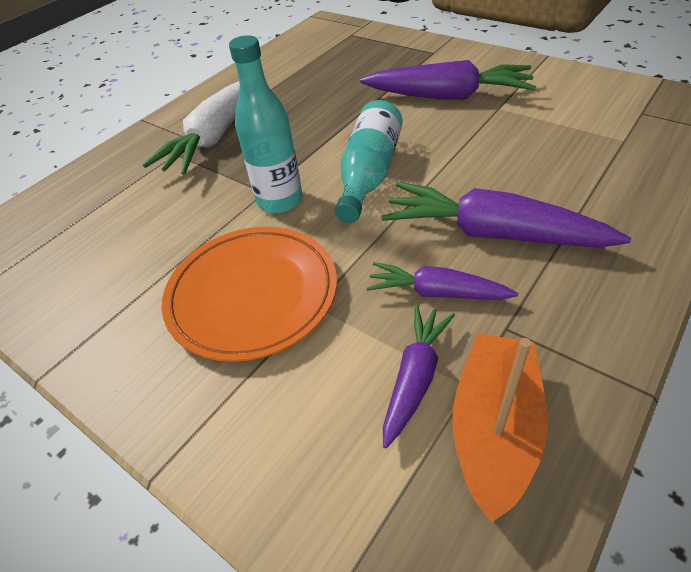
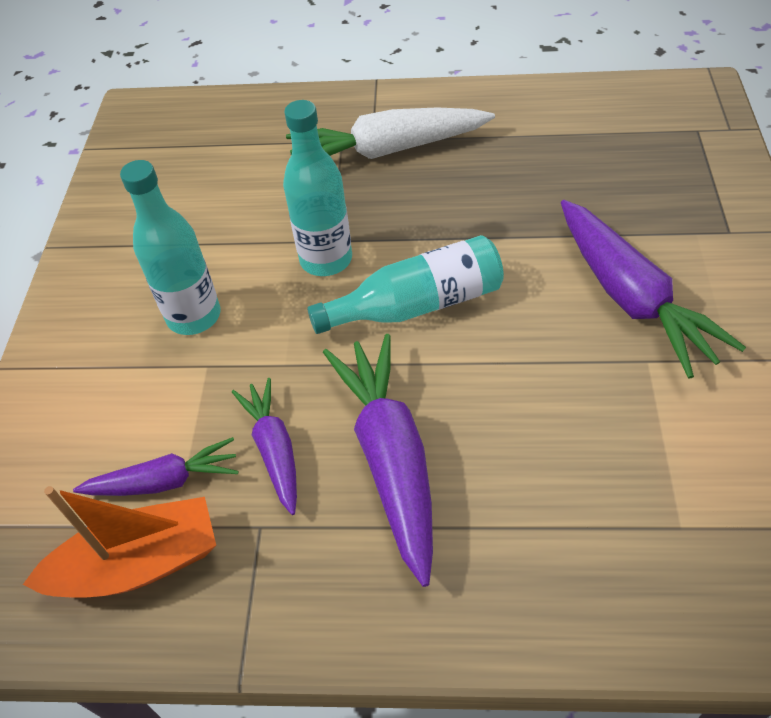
camera: 55 degrees right, 5 degrees up
orange plate [162,227,337,362] -> turquoise bottle [120,160,220,335]

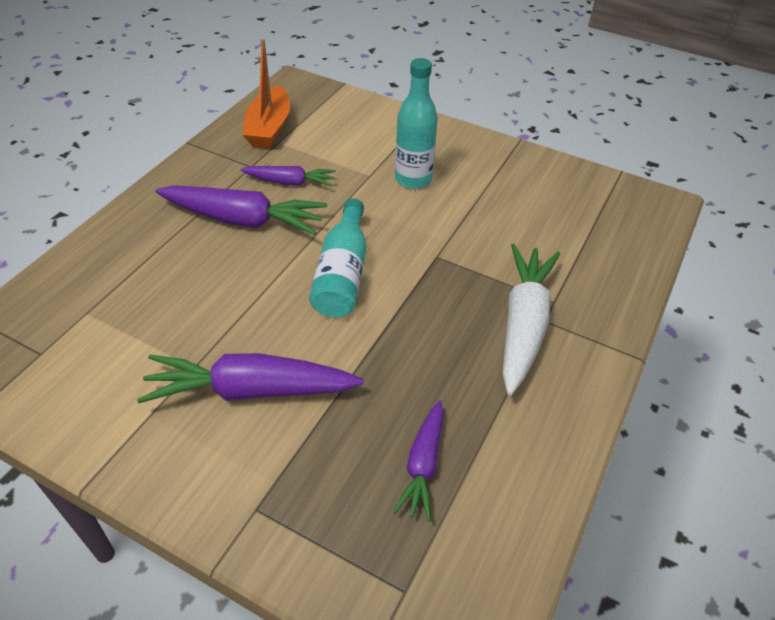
camera: 110 degrees right, 5 degrees down
purple carrot [73,437,239,496] -> purple carrot moved to [393,400,444,522]
turquoise bottle [283,100,352,276] -> none

